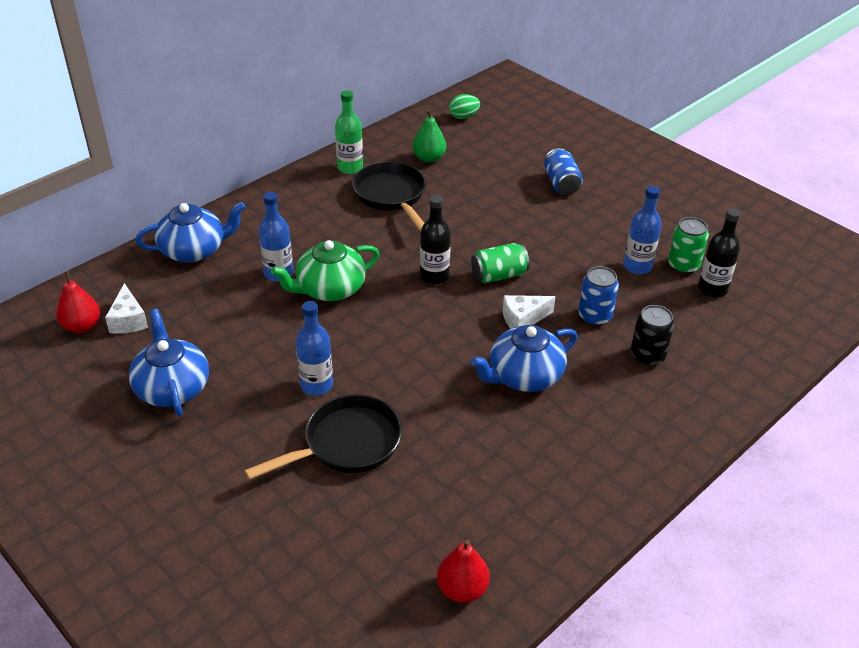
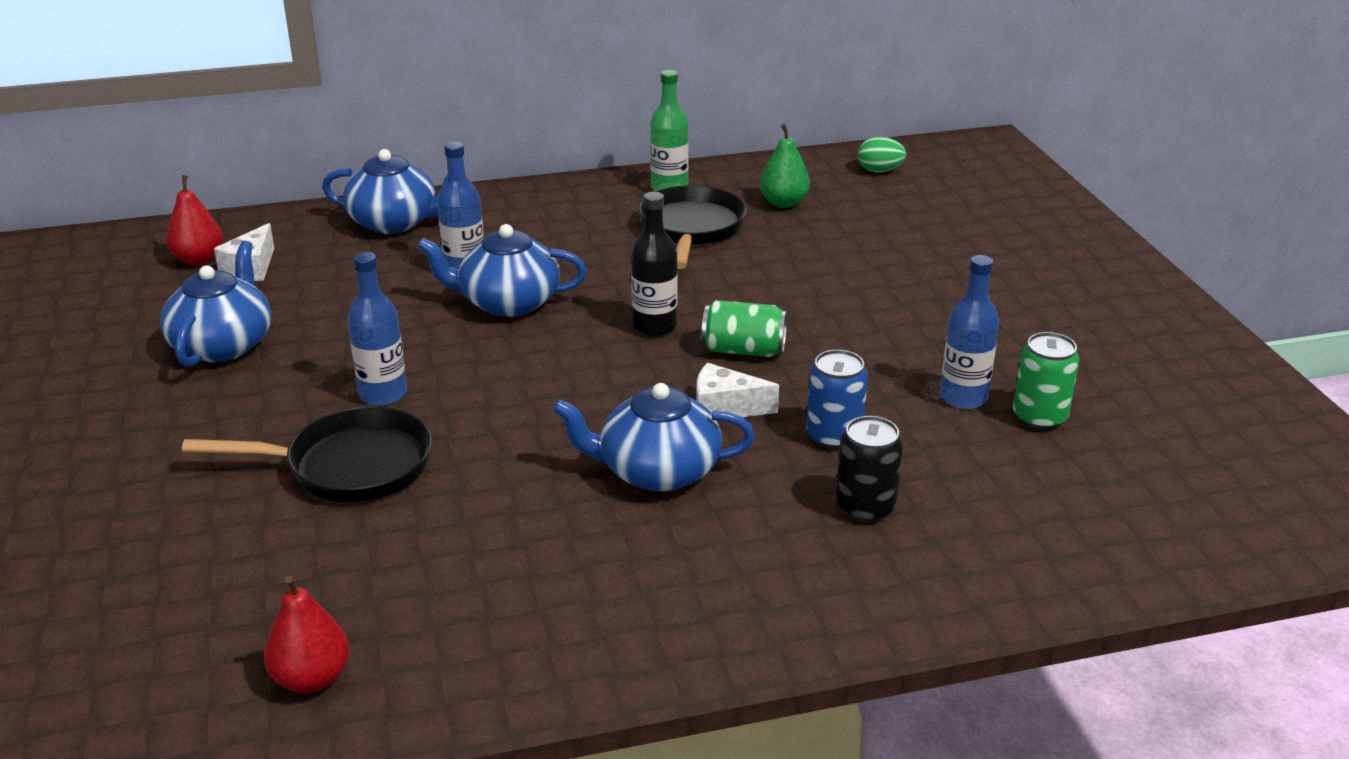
camera: 30 degrees right, 10 degrees down
green teapot [271,240,379,301] -> blue teapot [418,224,587,317]
blue can [544,148,583,195] -> none
black bottle [698,208,741,298] -> none

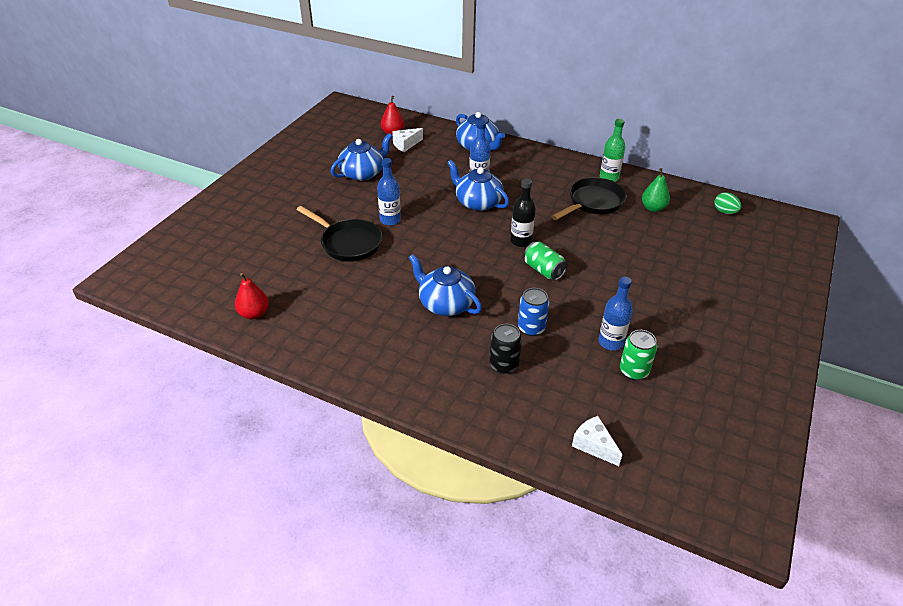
camera: 40 degrees right, 10 degrees up
white cheese [696,363,779,417] -> white cheese moved to [572,416,622,466]

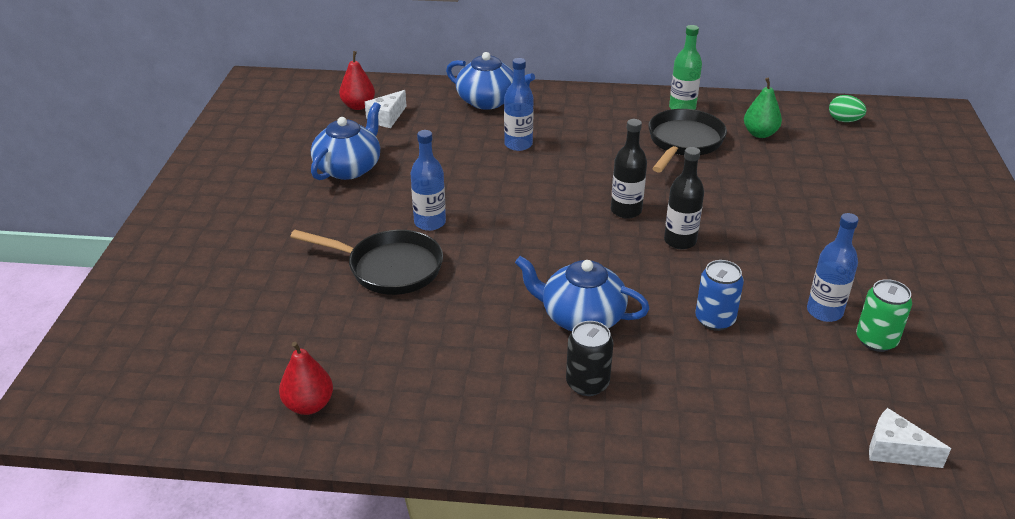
camera: 20 degrees left, 5 degrees down
blue teapot [447,160,509,211] -> none
black can [490,324,522,374] -> black can moved to [566,321,613,396]
green can [524,241,568,280] -> black bottle [664,147,704,249]

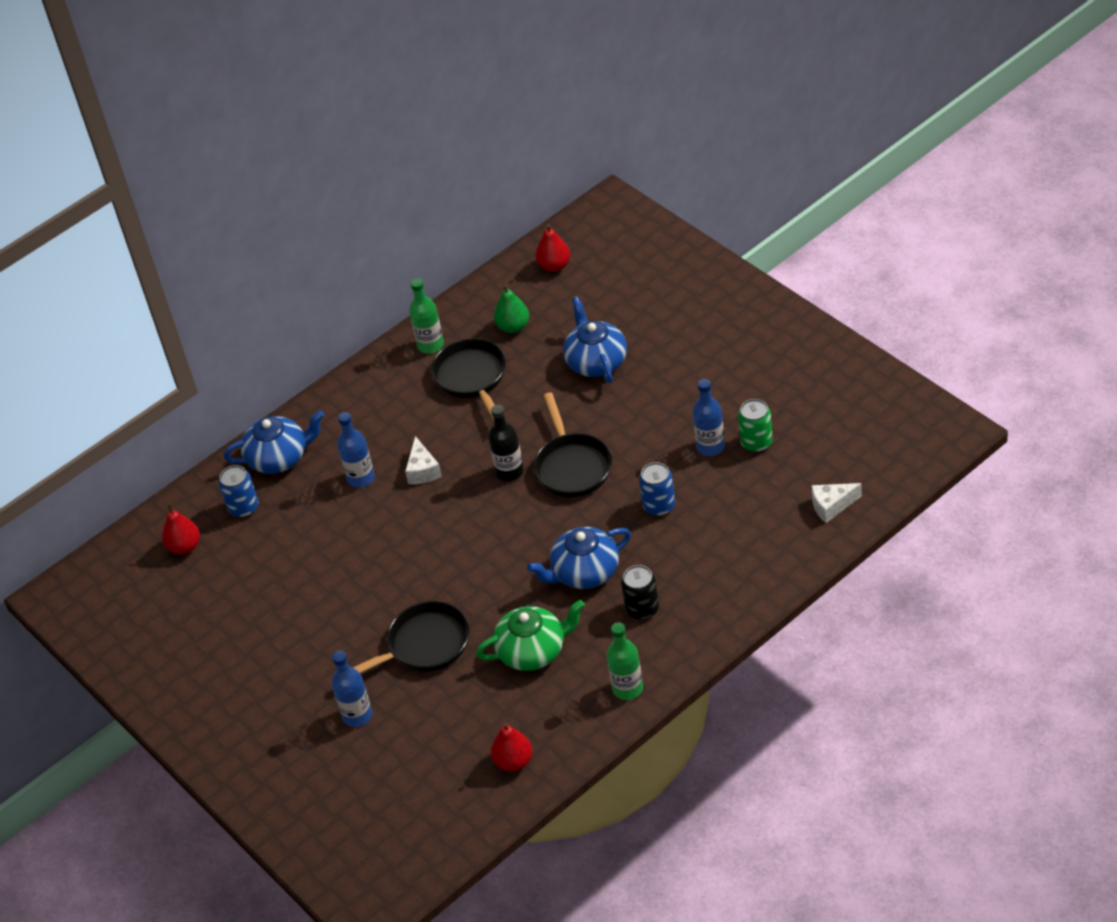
camera: 40 degrees left, 10 degrees up
blue teapot [311,102,381,180] -> blue teapot moved to [563,297,627,383]
white cheese [365,90,406,128] -> white cheese moved to [405,436,442,484]
blue bottle [410,130,446,231] -> blue bottle moved to [332,651,372,727]
black bottle [664,147,704,249] -> black pan [534,392,612,497]
green egg [829,95,867,122] -> red pear [536,224,570,272]
none -> blue can [219,465,258,518]
none -> green teapot [476,600,585,671]
none -> green bottle [607,622,643,700]

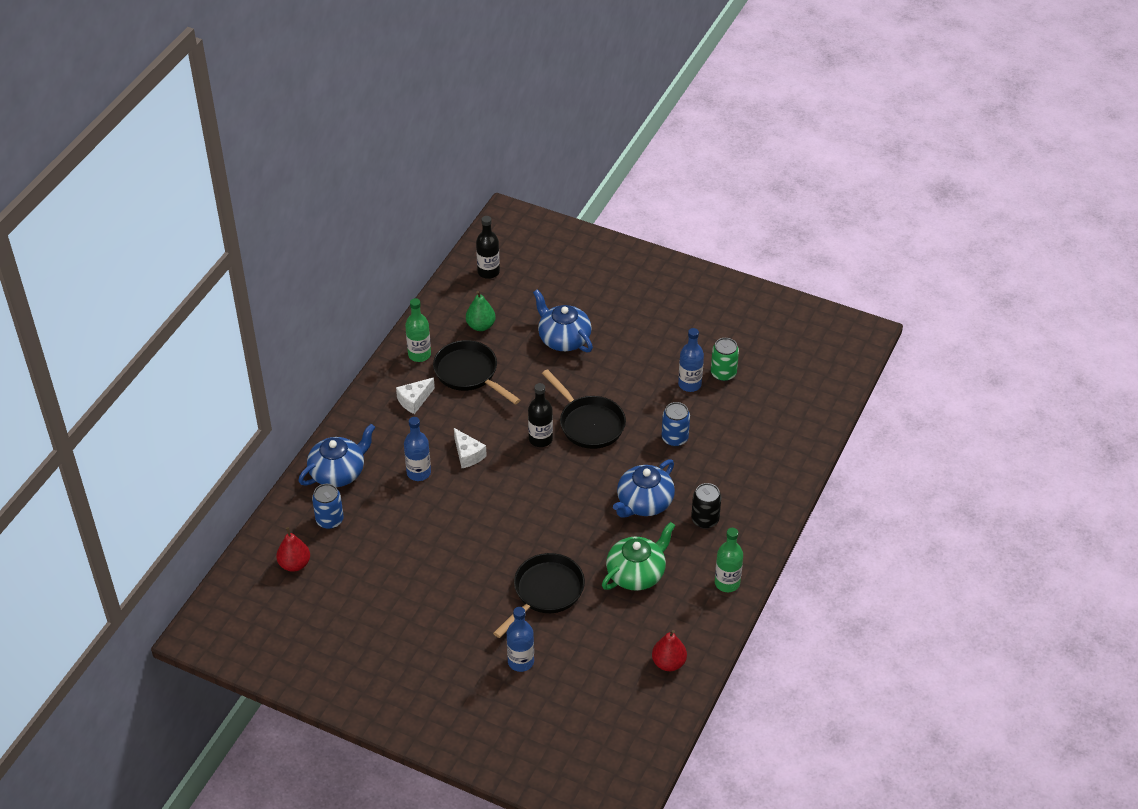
camera: 30 degrees left, 0 degrees up
red pear [536,224,570,272] -> black bottle [476,216,500,279]
white cheese [811,483,862,523] -> white cheese moved to [396,378,435,414]

